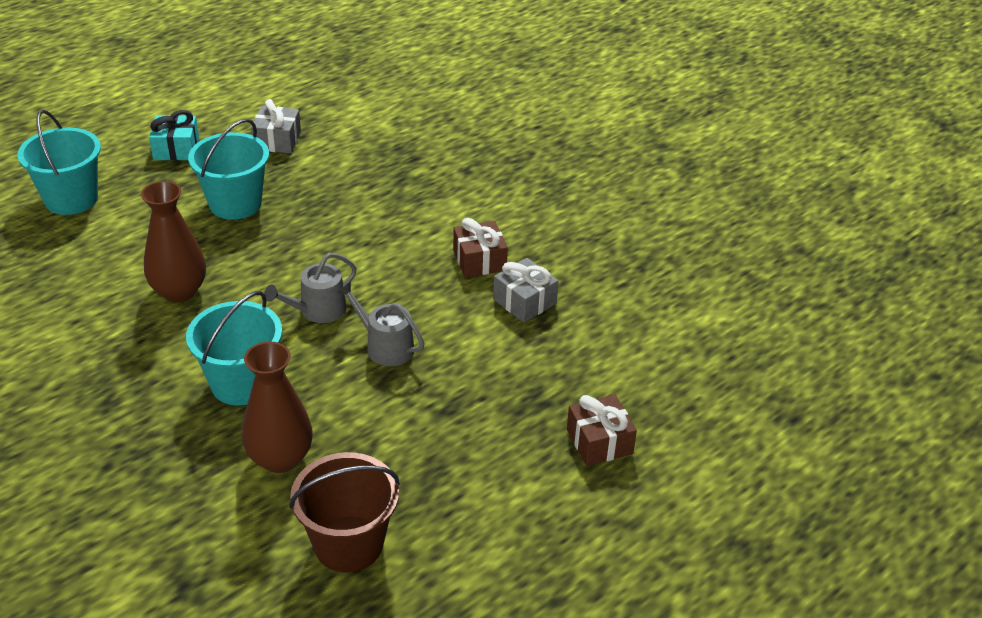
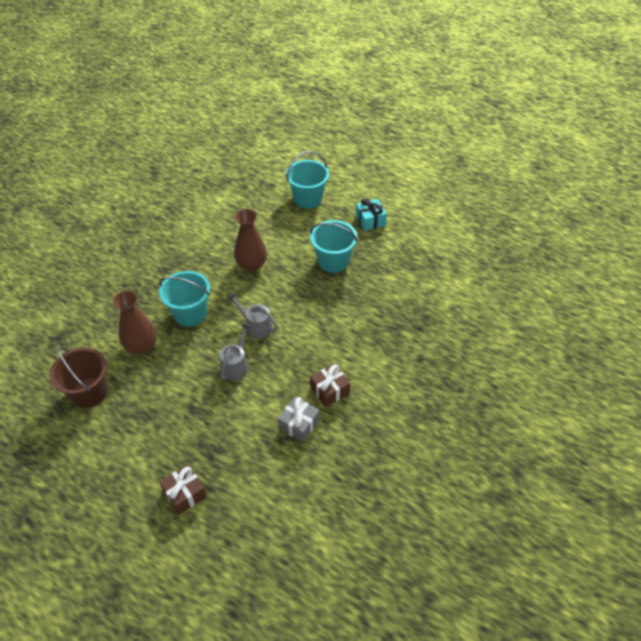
camera: 75 degrees right, 10 degrees up
grey gift [251,99,301,153] -> none

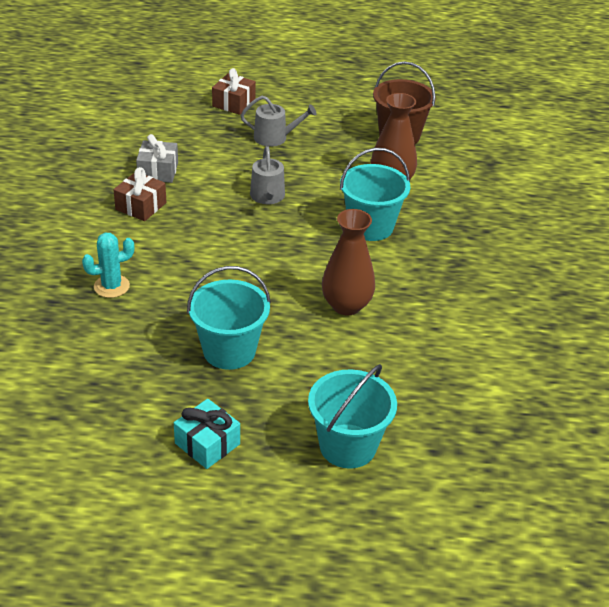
camera: 150 degrees right, 10 degrees down
grey watering can [227,292,278,339] -> grey watering can moved to [241,96,317,147]
none -> turquoise cactus [82,233,134,298]

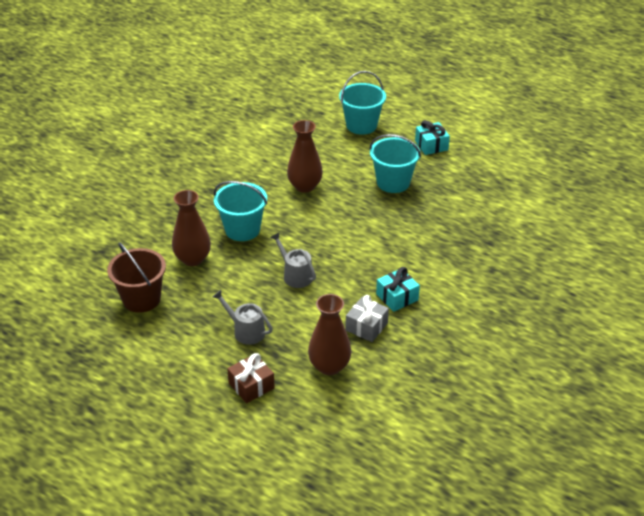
camera: 150 degrees left, 0 degrees up
turquoise cactus [82,233,134,298] -> none
brown gift [114,167,166,221] -> turquoise gift [376,267,420,312]
grey watering can [250,146,285,204] -> grey watering can turned 60 degrees counterclockwise [270,233,316,288]
none -> brown vase [308,294,351,375]

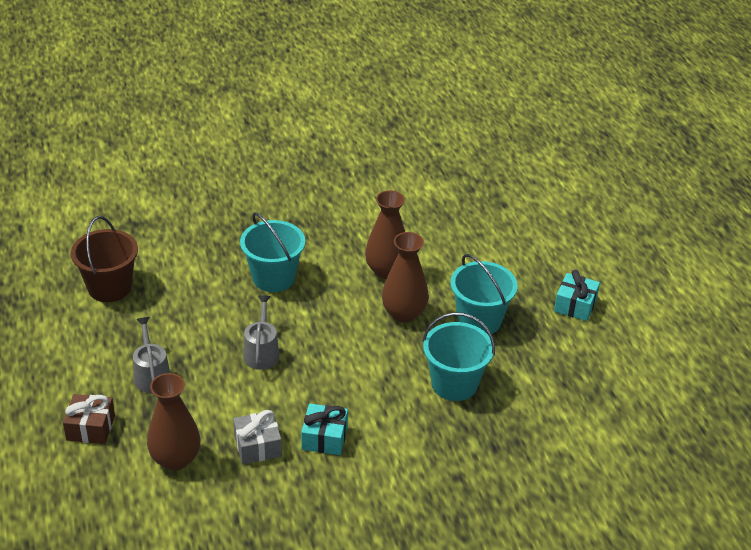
camera: 40 degrees right, 0 degrees up
brown vase [172,190,211,266] -> brown vase moved to [382,232,429,323]
turquoise bucket [339,71,386,135] -> turquoise bucket moved to [423,312,495,401]

